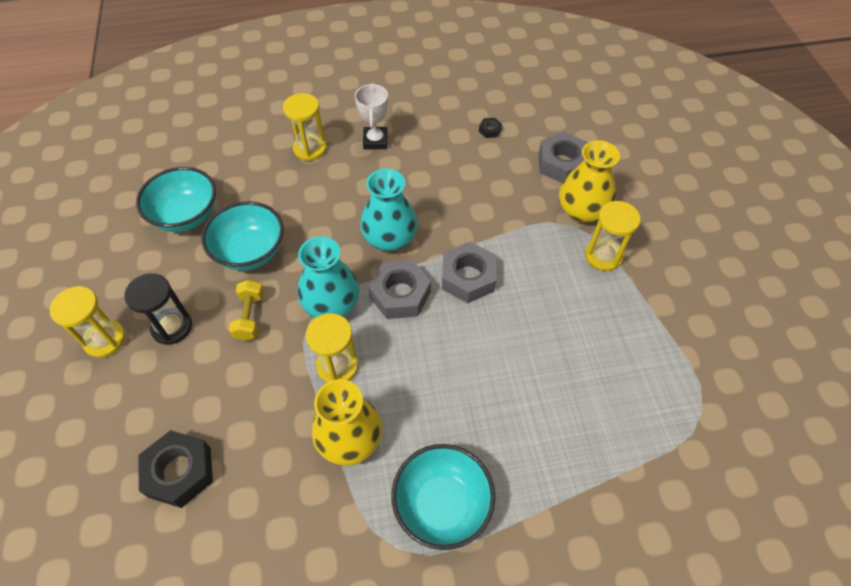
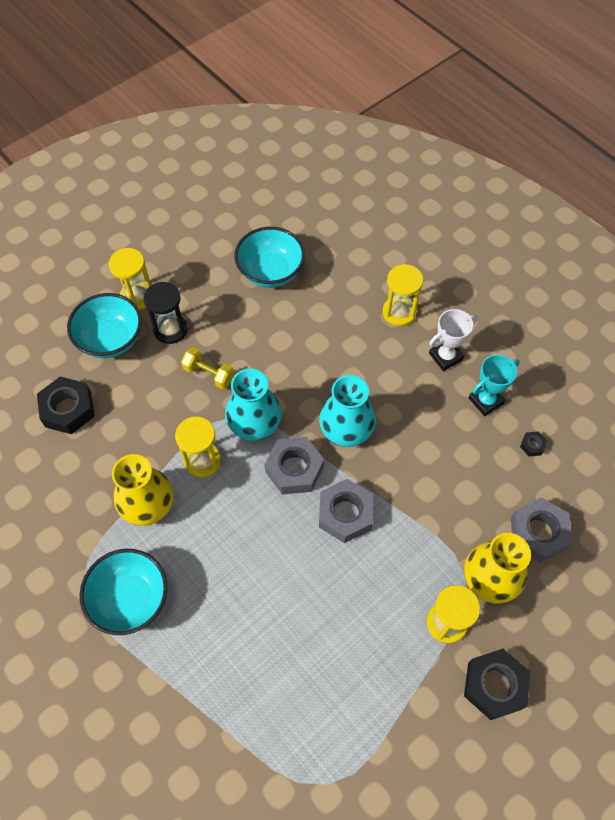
camera: 60 degrees right, 5 degrees up
turquoise bowl [201,201,284,271] -> turquoise bowl moved to [67,293,142,358]
yellow dumbbell [229,280,264,341] -> yellow dumbbell turned 60 degrees clockwise [181,347,234,389]
none -> black nut [464,649,531,720]
none -> turquoise trophy [469,355,520,416]

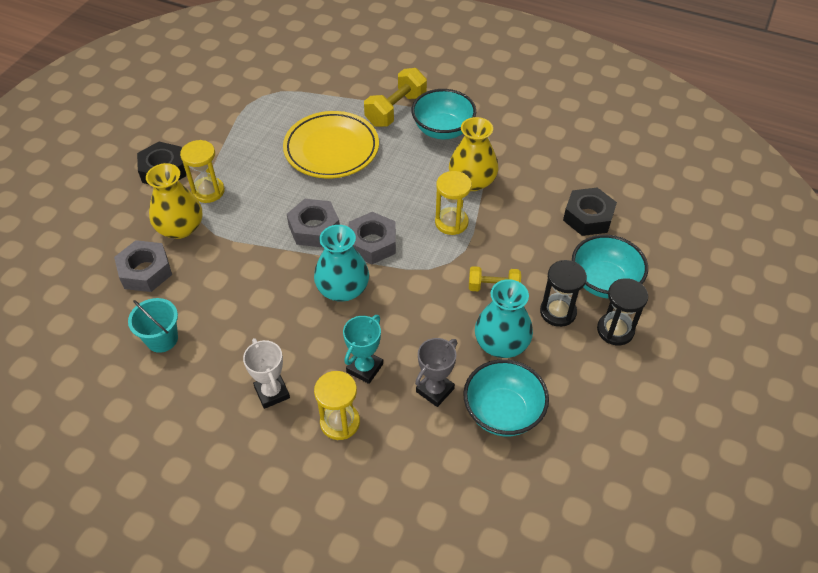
camera: 155 degrees right, 10 degrees down
yellow hourglass [109,248,151,310] -> black hourglass [597,278,648,345]
turquoise vase [225,369,282,441] -> turquoise vase moved to [475,279,533,358]
white trophy [429,309,477,371] -> white trophy turned 60 degrees counterclockwise [243,338,290,409]
turquoise trophy [469,355,520,416] -> turquoise trophy moved to [343,315,383,384]
black nut [520,431,548,456] -> turquoise bucket [128,298,178,353]
none -> yellow plate [283,111,379,178]
none -> yellow dumbbell [364,68,427,127]
none -> grey trophy [415,338,457,407]

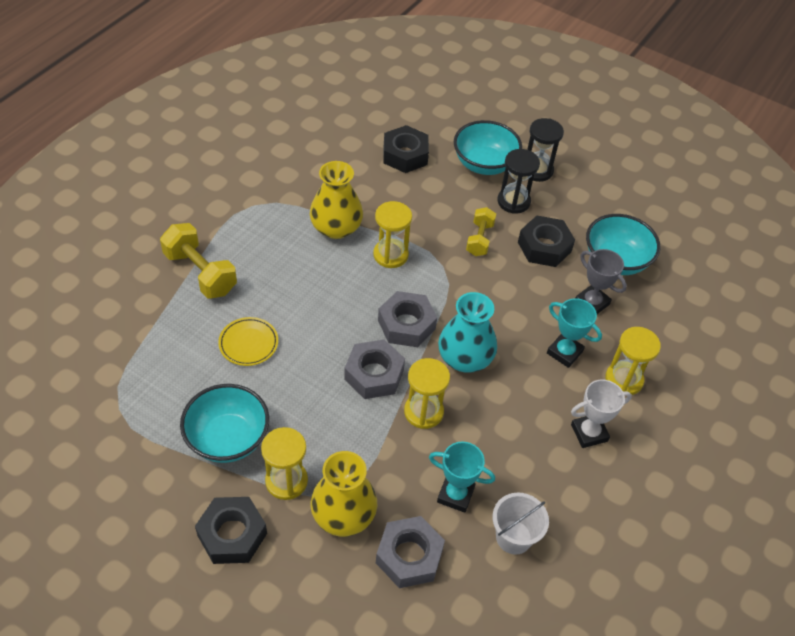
camera: 85 degrees left, 0 degrees up
turquoise bucket [128,298,178,353] -> white bucket [492,493,549,555]
yellow plate [283,111,379,178] -> yellow plate [218,317,278,366], size x0.50
turquoise bowl [411,89,476,139] -> turquoise bowl moved to [180,384,269,463]
turquoise vase [475,279,533,358] -> black nut [518,216,575,267]
none -> yellow hourglass [404,358,450,429]
none -> turquoise trophy [429,442,495,513]

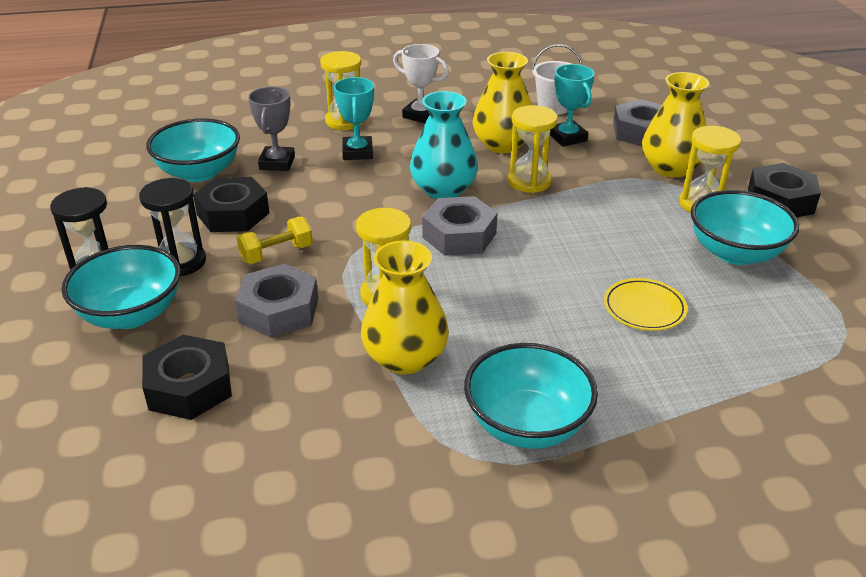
camera: 130 degrees left, 15 degrees down
yellow dumbbell [160,223,237,299] -> none
grey nut [344,340,405,399] -> grey nut moved to [235,264,318,338]
none -> turquoise bowl [464,343,598,449]
none -> yellow vase [473,52,532,153]

